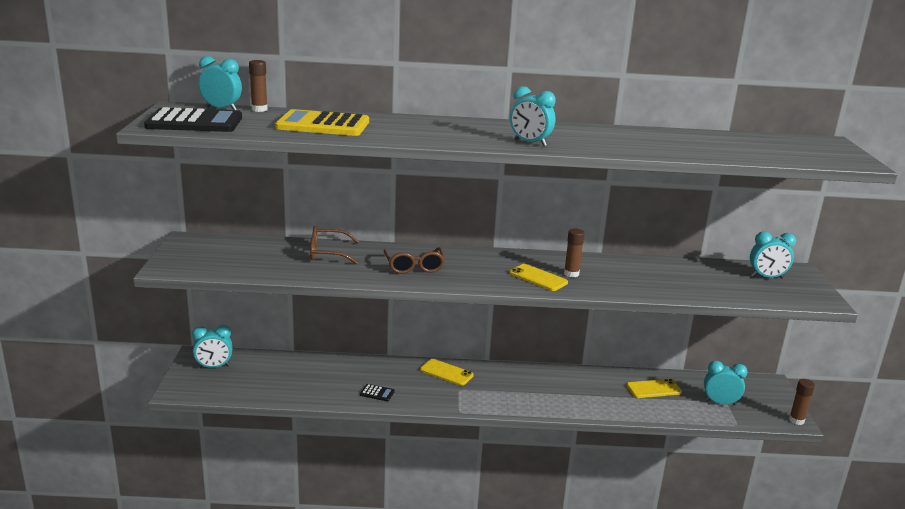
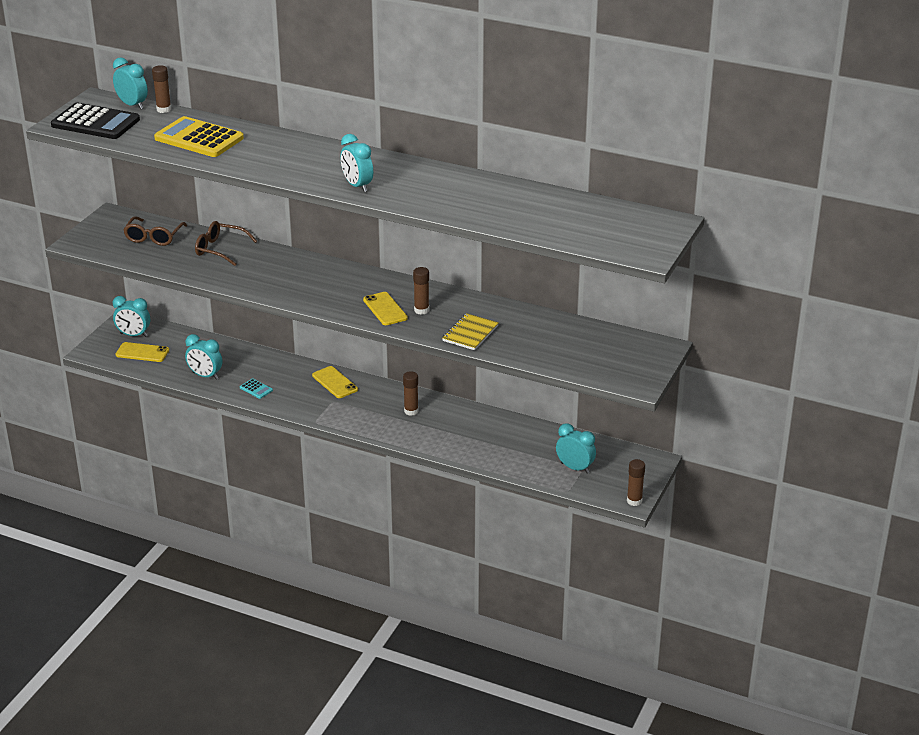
camera: 25 degrees right, 10 degrees up
black calculator [360,384,395,401] -> turquoise calculator [240,379,273,399]
brown glasses [383,247,445,274] -> brown glasses moved to [123,216,187,246]
yellow phone [626,379,682,398] -> yellow phone moved to [116,342,169,362]
turquoise clock [750,231,796,279] -> turquoise clock moved to [185,334,222,380]
none -> brown glue stick [403,371,419,416]
none -> yellow notebook [442,313,499,350]

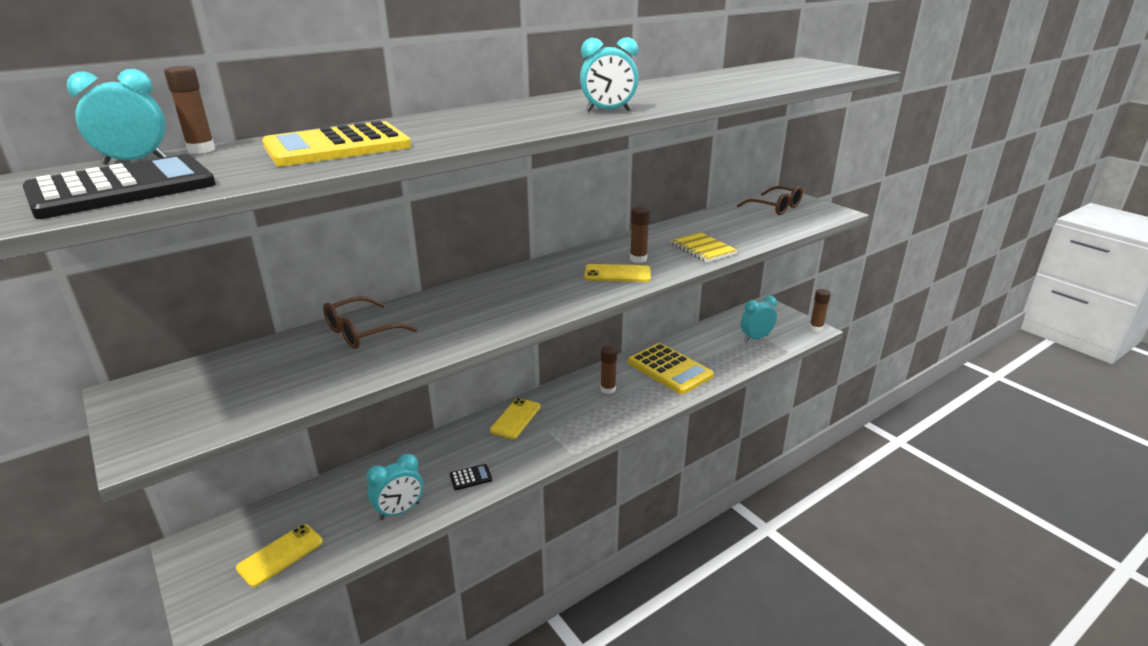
camera: 60 degrees left, 5 degrees down
turquoise clock [113,296,150,337] -> none
brown glasses [123,216,187,246] -> brown glasses moved to [737,186,803,215]
turquoise calculator [240,379,273,399] -> black calculator [450,464,492,490]
yellow phone [312,366,358,398] -> yellow phone turned 60 degrees counterclockwise [490,398,540,439]
none -> yellow calculator [628,343,714,394]

